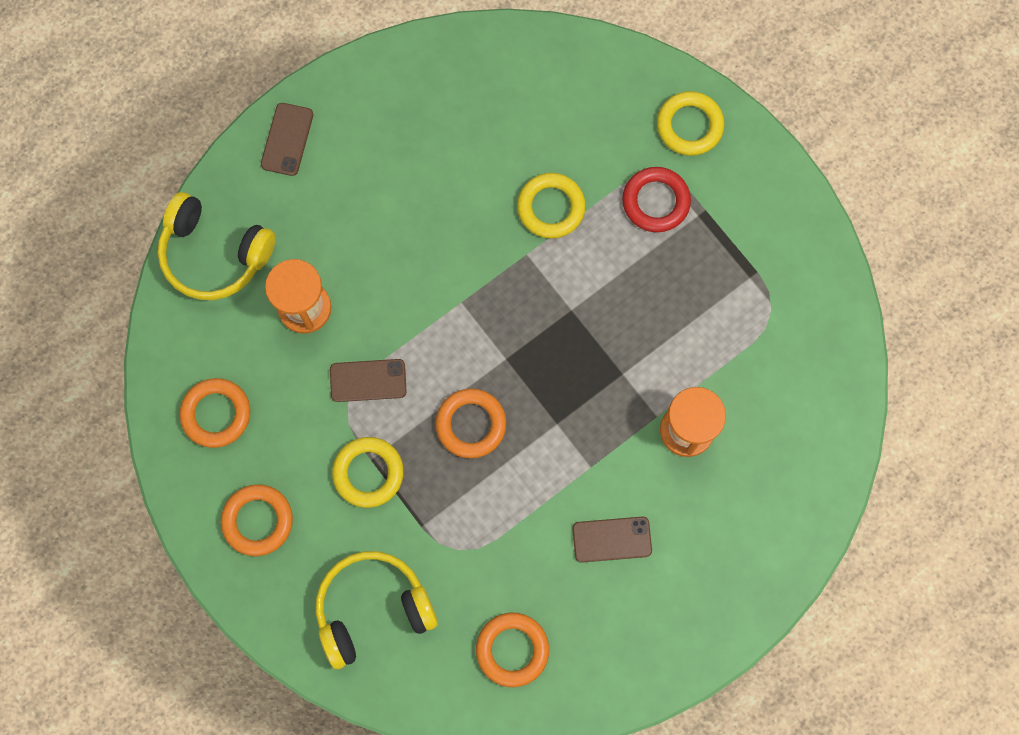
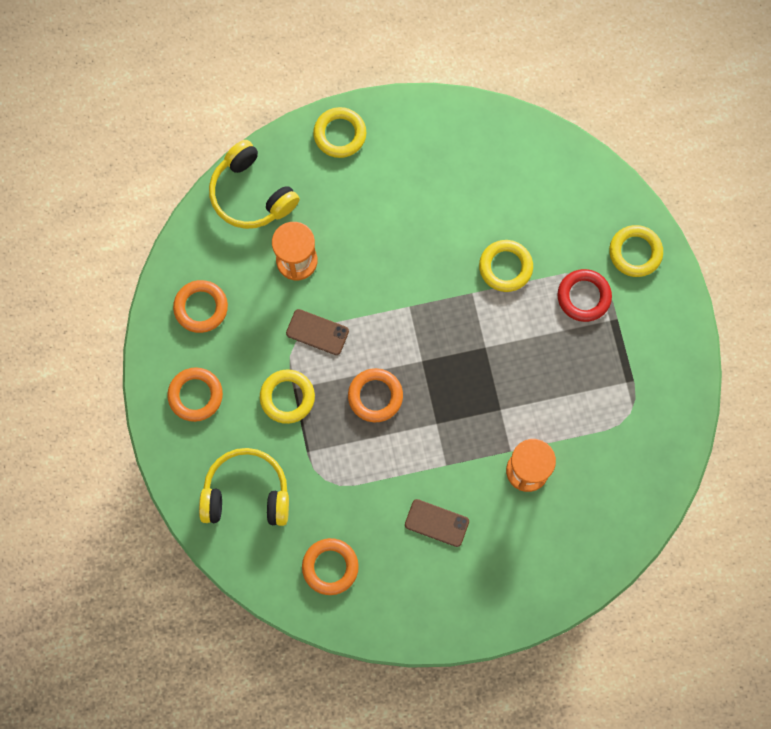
camera: 25 degrees right, 0 degrees up
brown phone [261,103,313,176] -> yellow ring [313,107,366,158]

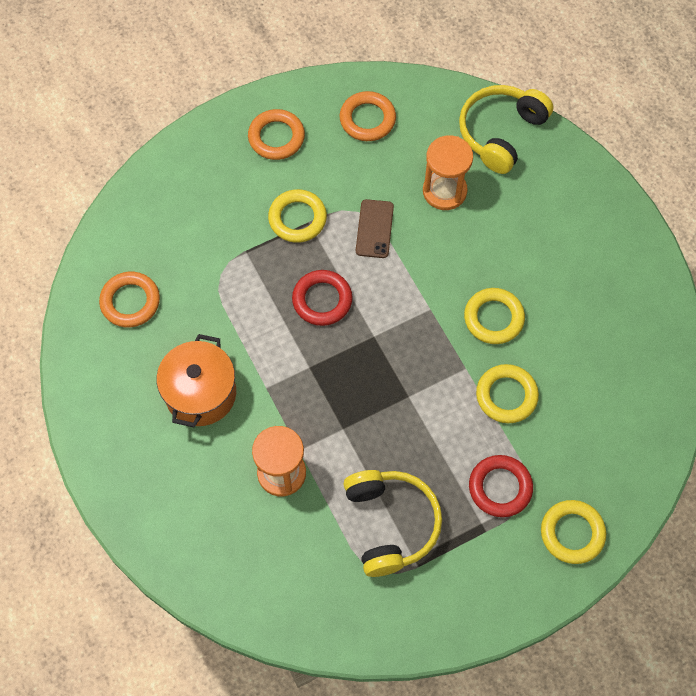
camera: 75 degrees right, 10 degrees down
yellow headphones [199,448,289,526] -> yellow headphones moved to [343,470,442,577]
yellow ring [313,107,366,158] -> yellow ring moved to [464,288,525,344]
orange ring [348,368,403,422] -> red ring [292,270,353,326]
brown phone [405,499,469,547] -> orange pot [156,334,236,427]

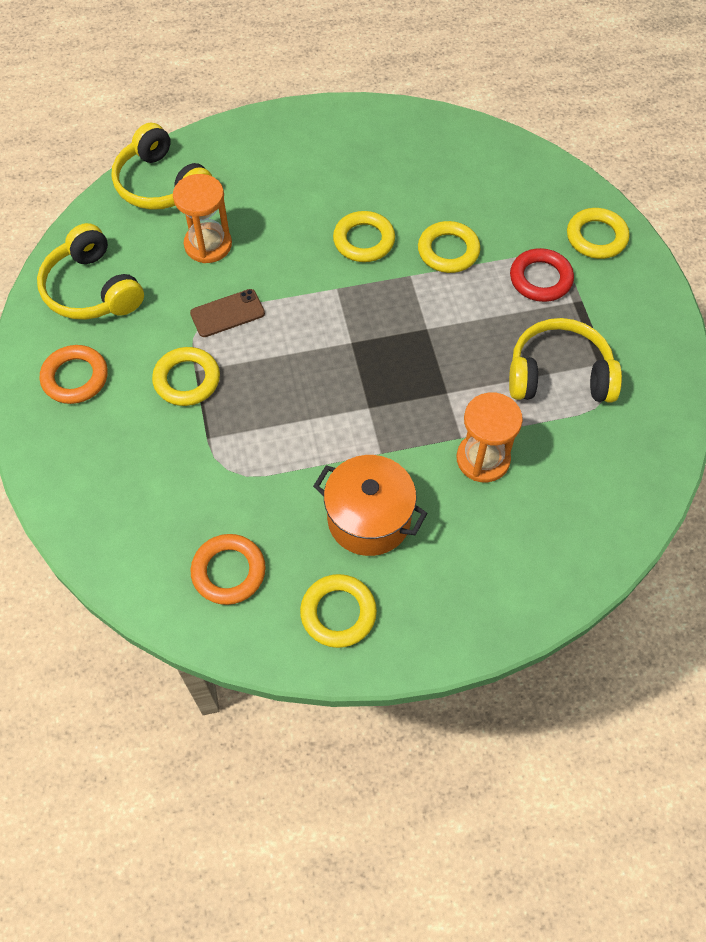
camera: 75 degrees left, 5 degrees down
red ring [292,270,353,326] -> none
orange ring [340,91,396,141] -> yellow headphones [37,223,144,320]
brown phone [356,199,394,258] -> brown phone turned 45 degrees counterclockwise [190,289,265,337]
none -> yellow ring [300,574,377,648]

